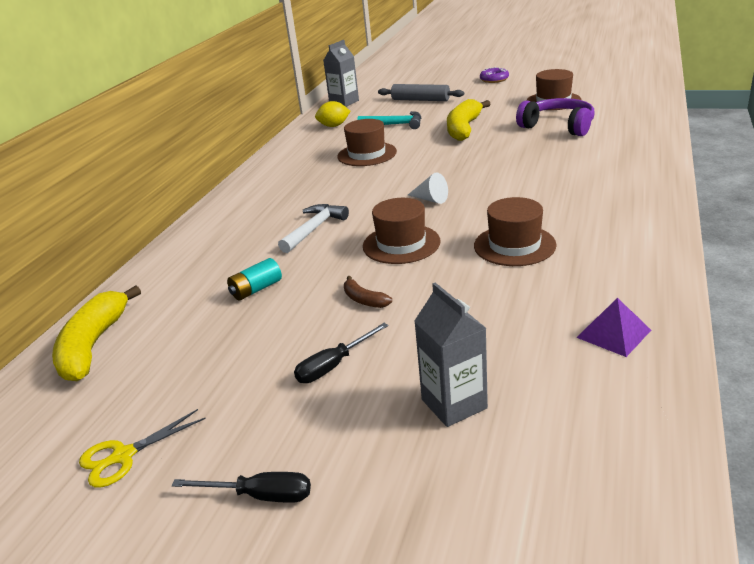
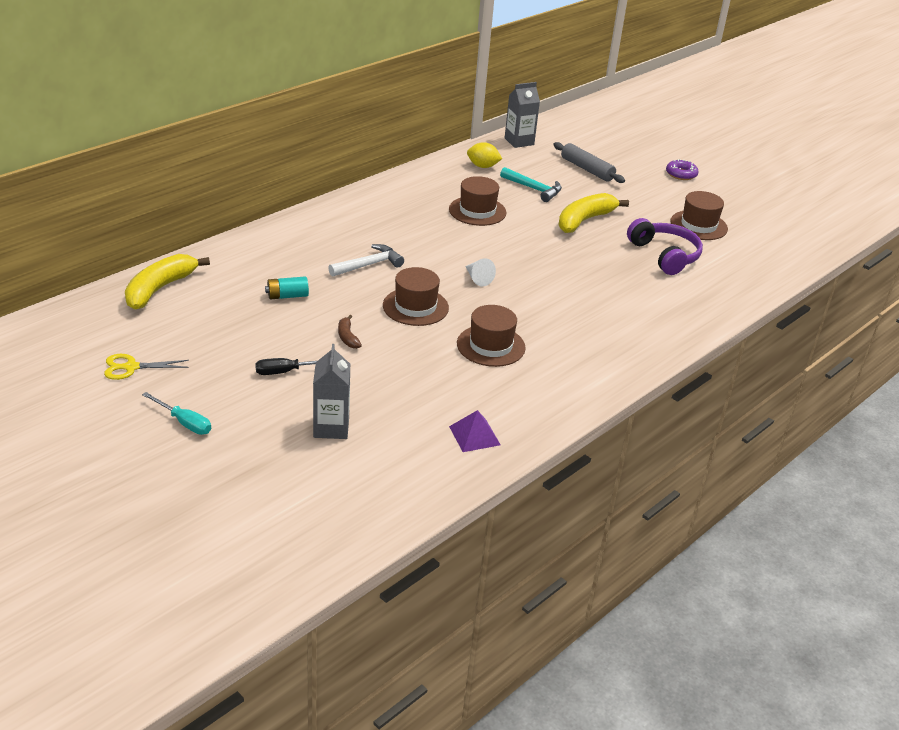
camera: 20 degrees right, 5 degrees up
black screwdriver [172,472,311,503] -> turquoise screwdriver [142,392,211,435]

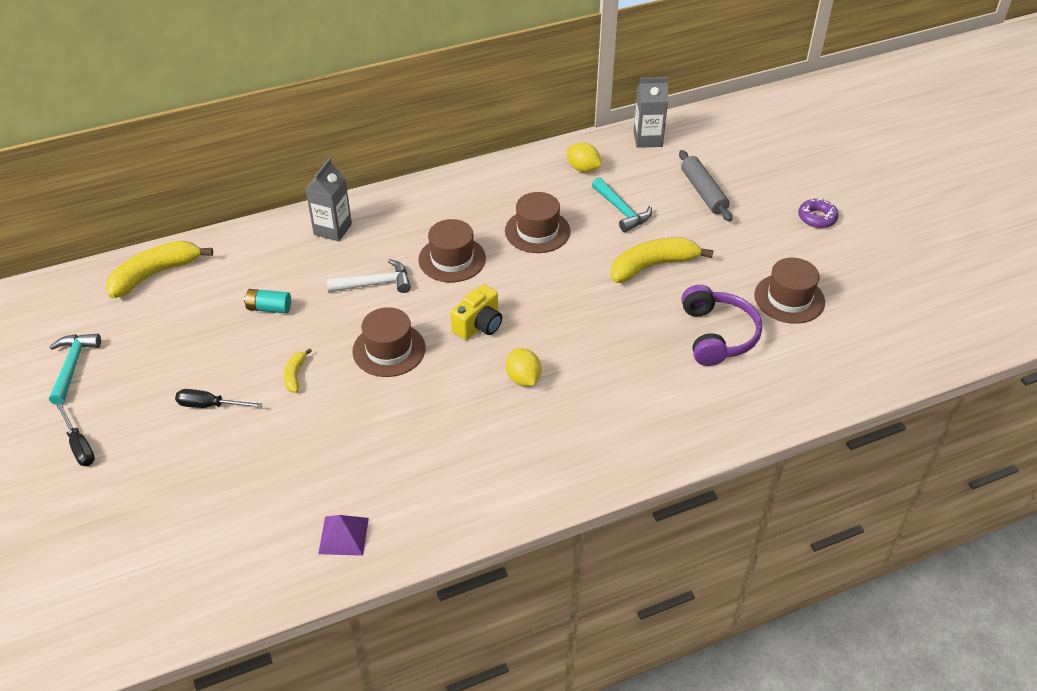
camera: 25 degrees right, 10 degrees up
yellow scissors [104,354,189,380] -> turquoise hammer [49,334,101,405]
turquoise screwdriver [142,392,211,435] -> black screwdriver [56,403,95,466]
grey carton [313,344,350,439] -> grey carton moved to [306,158,352,242]
brown banana [338,315,362,349] -> yellow banana [284,348,312,393]
brown hat [457,305,526,367] -> brown hat moved to [418,219,486,282]
white cone [465,258,496,286] -> yellow camera [450,284,502,340]
none -> yellow lemon [506,348,541,386]

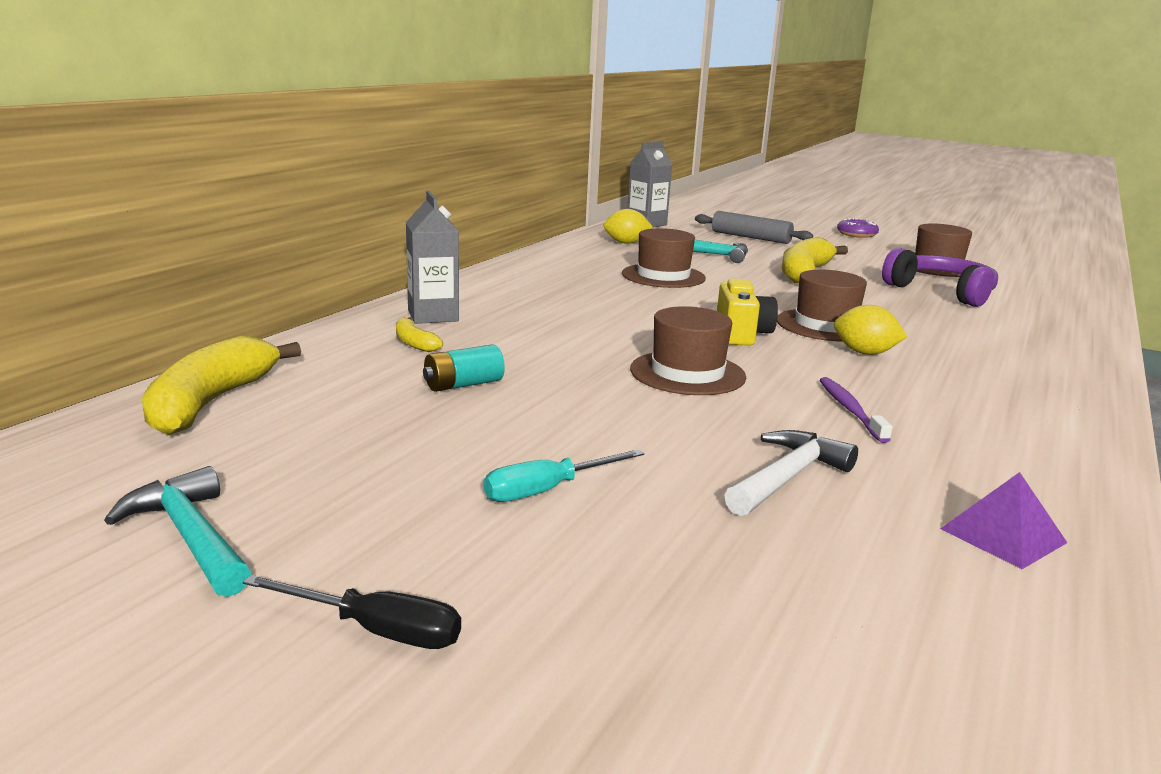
camera: 40 degrees left, 25 degrees down
black screwdriver [175,389,263,408] -> turquoise screwdriver [484,449,644,502]
yellow banana [284,348,312,393] -> yellow banana moved to [396,317,443,352]
white hammer [327,259,411,293] -> white hammer moved to [724,430,858,516]
brown hat [418,219,486,282] -> brown hat moved to [777,270,867,341]
none -> purple toothbrush [820,377,893,443]

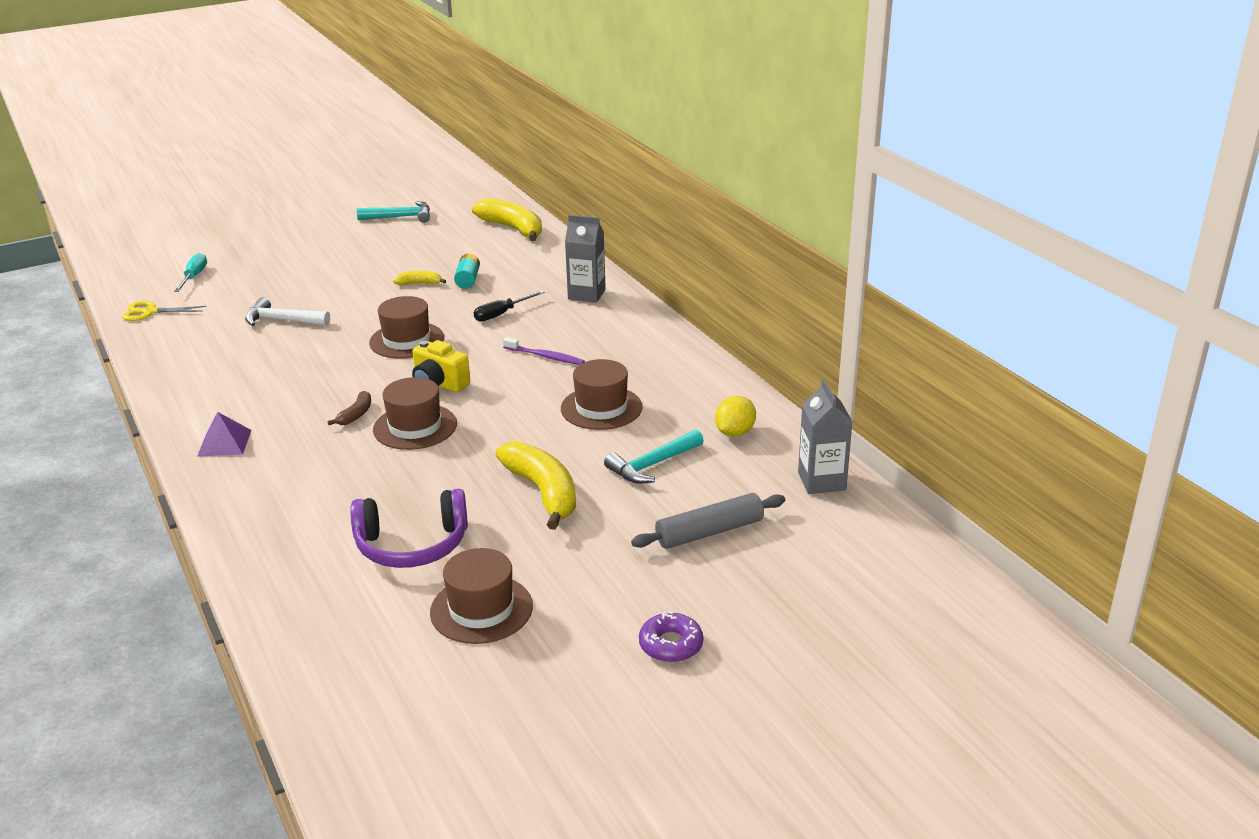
camera: 125 degrees right, 10 degrees up
black screwdriver [243,575,461,649] -> black screwdriver moved to [474,290,545,322]
yellow banana [396,317,443,352] -> yellow banana moved to [393,271,446,285]
turquoise screwdriver [484,449,644,502] -> turquoise screwdriver moved to [174,253,207,292]
white hammer [724,430,858,516] -> white hammer turned 120 degrees clockwise [245,297,330,326]
purple toothbrush [820,377,893,443] -> purple toothbrush moved to [503,337,585,365]
yellow lemon [834,305,907,355] -> brown banana [328,391,371,425]
purple pyramid [940,472,1067,569] -> purple pyramid moved to [197,412,251,457]
none -> yellow scissors [122,301,206,321]

